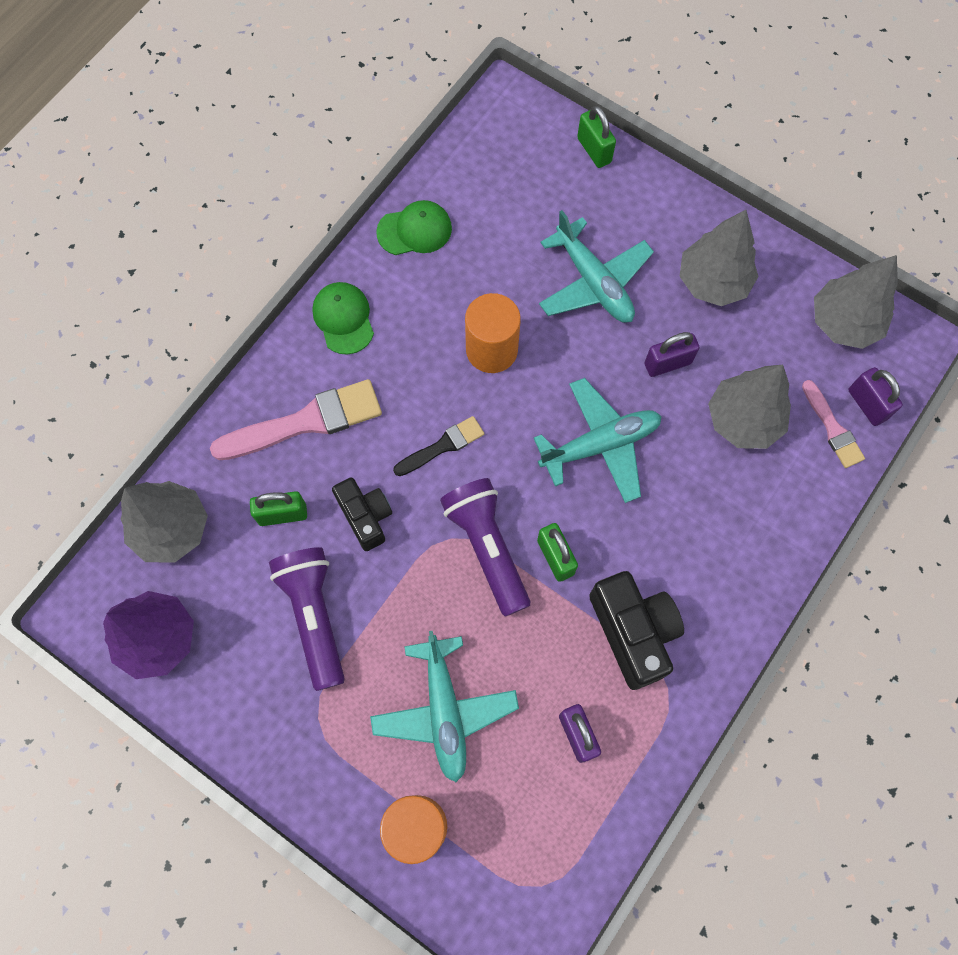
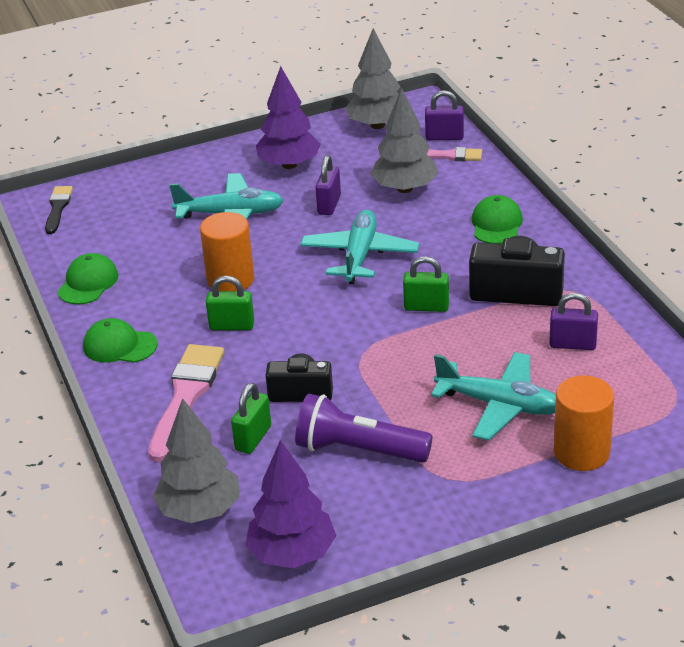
camera: 55 degrees left, 35 degrees down
black brush [393,416,484,476] -> black brush moved to [45,186,73,234]
purple flashlight [440,478,530,617] -> none
green padlock [577,106,616,168] -> green padlock moved to [206,276,254,330]
grey tree [679,210,759,306] -> purple tree [256,66,321,169]
none -> green cap [472,195,523,244]

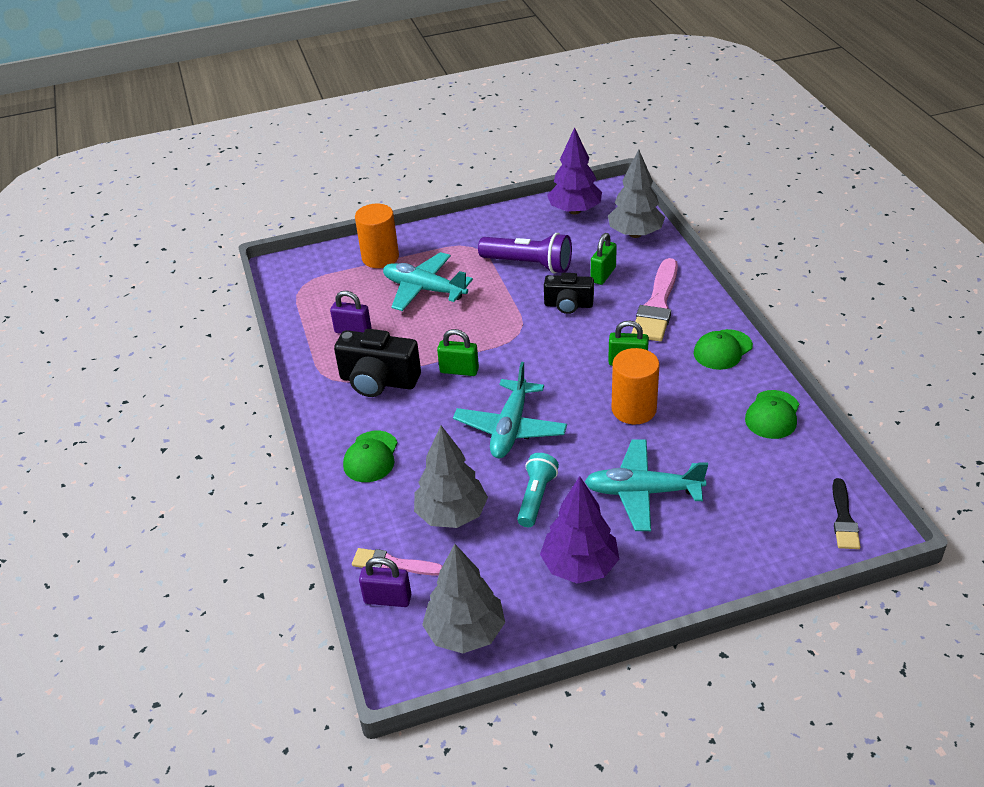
camera: 175 degrees left, 5 degrees up
green cap [83,318,158,363] -> green cap turned 120 degrees clockwise [694,329,753,370]
purple padlock [315,155,341,215] -> turquoise flashlight [517,453,559,527]

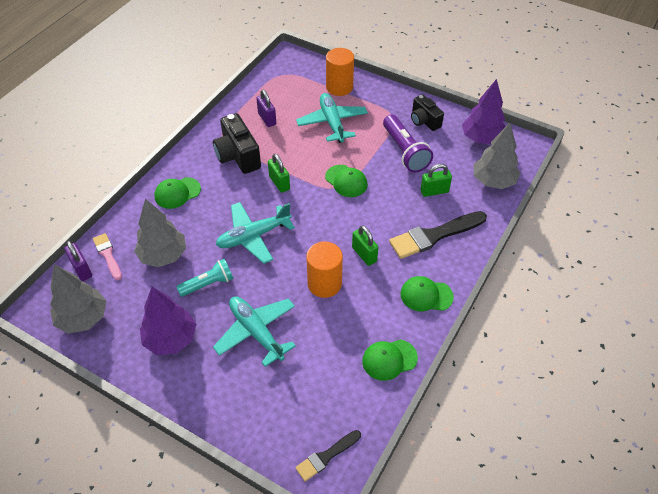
camera: 45 degrees right, 10 degrees up
black camera [544,273,594,314] -> black camera moved to [411,94,444,131]
pink brush [632,258,678,341] -> black brush [389,211,487,259]
none -> green cap [325,165,368,197]

